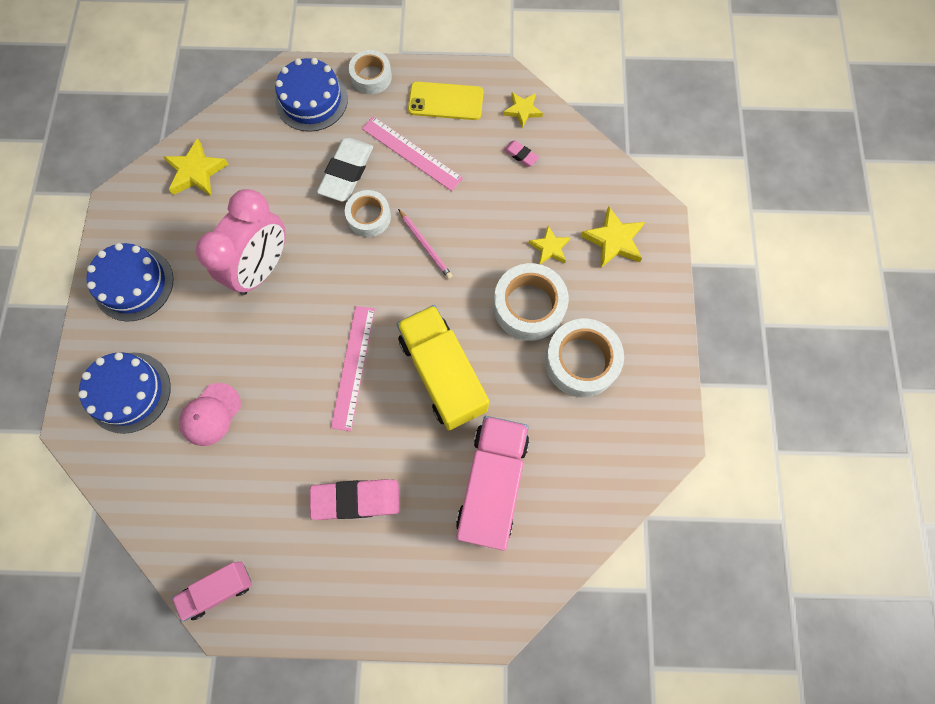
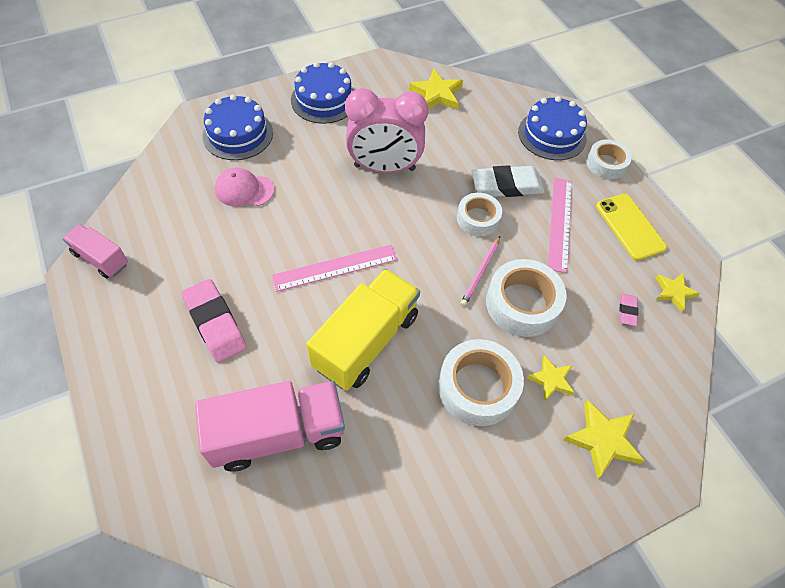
camera: 60 degrees right, 15 degrees down
white tape [545,319,624,397] -> white tape moved to [486,259,567,337]

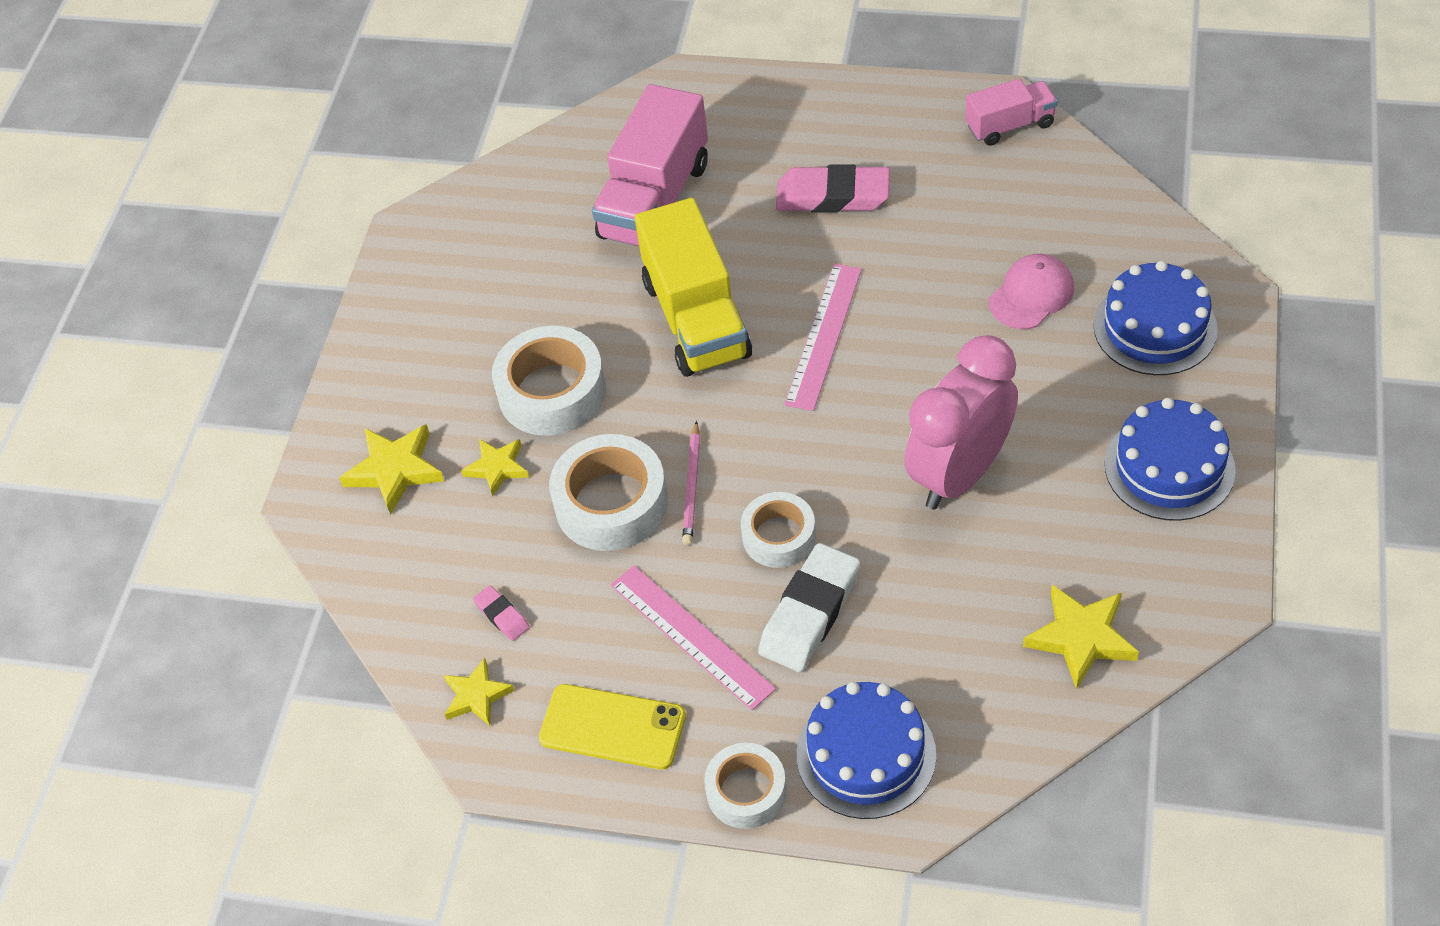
camera: 135 degrees right, 5 degrees down
pink pencil [461,236,500,306] -> pink pencil turned 150 degrees counterclockwise [682,421,700,545]

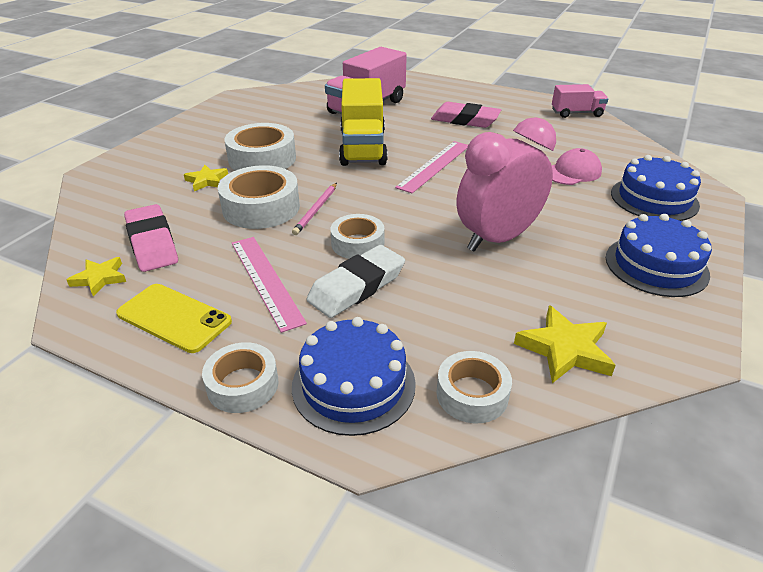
camera: 10 degrees right, 15 degrees down
yellow star [339,424,444,515] -> none
pink eraser [473,585,530,641] -> pink eraser [124,204,178,272], size x2.10
none -> white tape [436,351,512,423]

